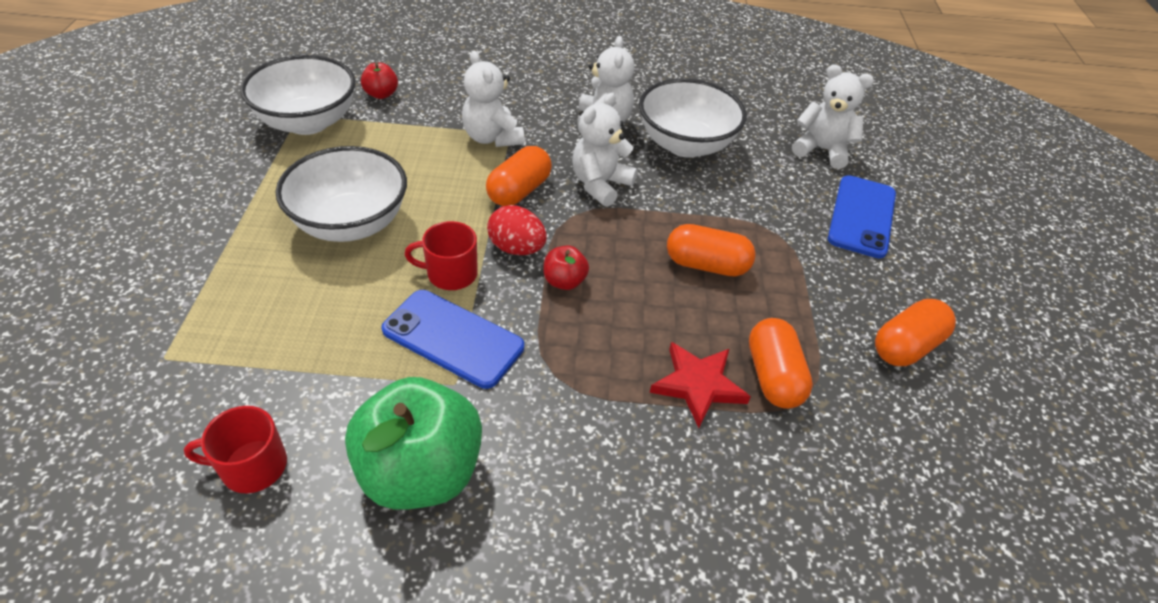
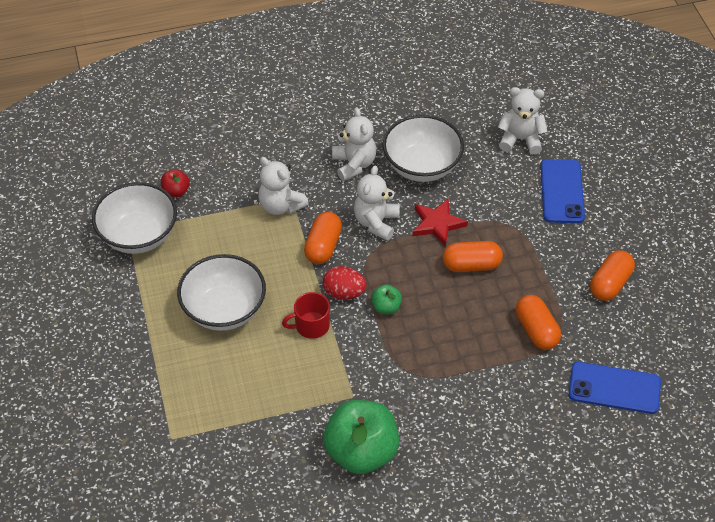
camera: 15 degrees left, 5 degrees up
red mug [184,406,287,493] -> none
blue phone [381,290,524,389] -> blue phone moved to [568,362,661,414]
red apple [543,245,589,290] -> green apple [371,284,402,314]
red star [650,342,751,428] -> red star moved to [413,198,468,247]

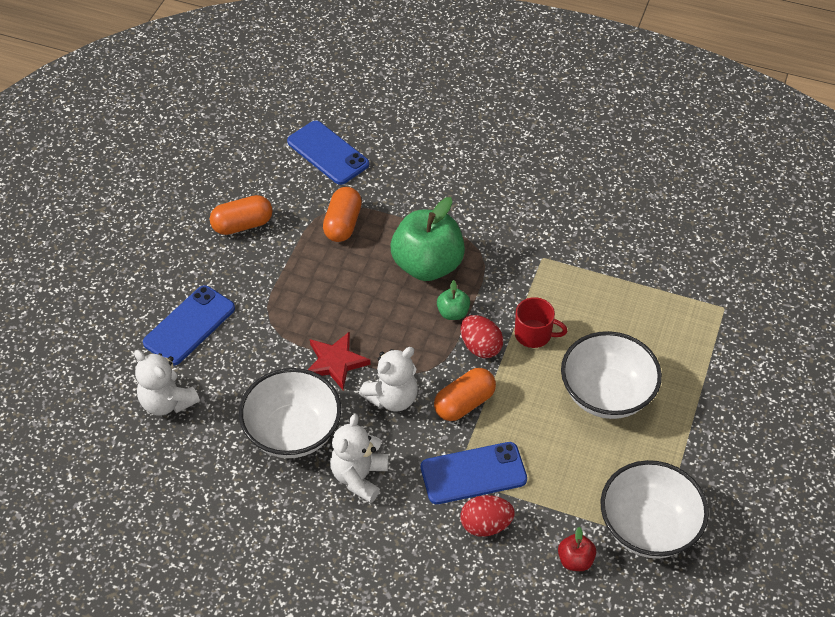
camera: 145 degrees left, 0 degrees up
white teddy bear [258,157,309,215] -> blue phone [421,442,527,504]
green apple [323,400,399,474] -> green apple moved to [391,197,465,281]
orange capsule [443,241,503,272] -> none
none -> red egg [461,495,515,537]

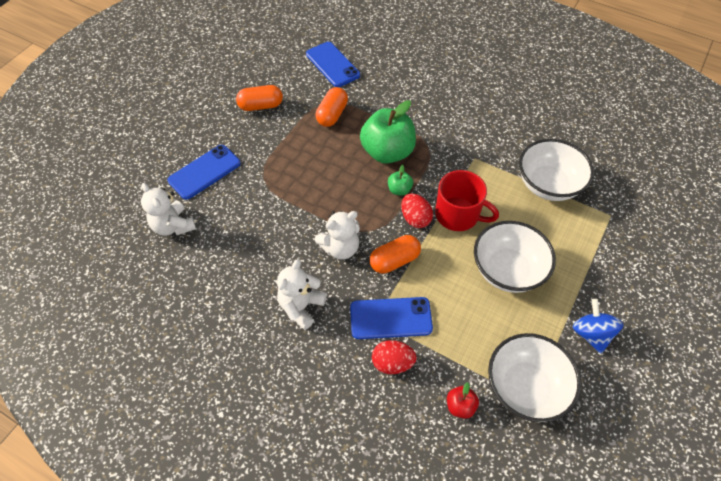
camera: 10 degrees right, 5 degrees up
white bowl [239,368,341,458] -> white bowl moved to [519,139,594,201]
red star [308,331,371,390] -> none
red mug [515,297,567,348] -> red mug [435,170,499,231], size x1.54
none -> blue spinning top [573,299,623,353]

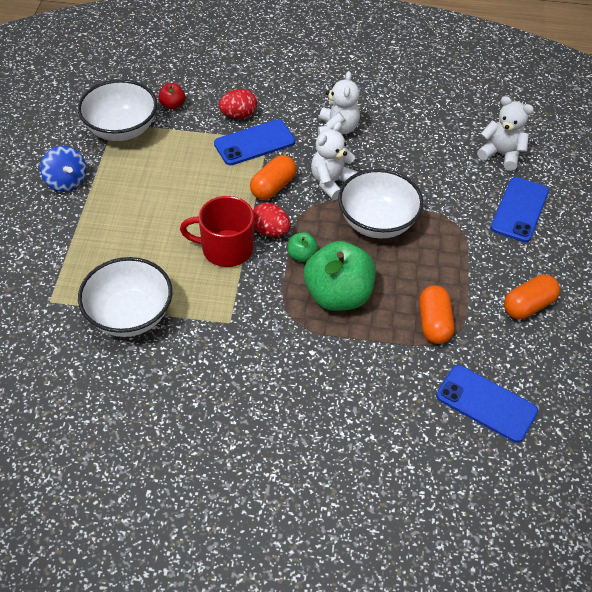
camera: 155 degrees right, 5 degrees down
white bowl [474,221,556,293] -> white bowl moved to [338,169,423,239]

